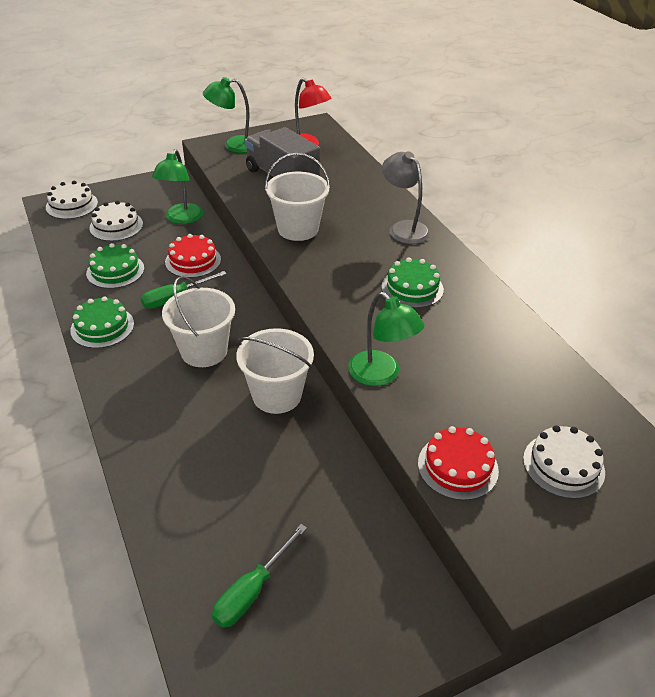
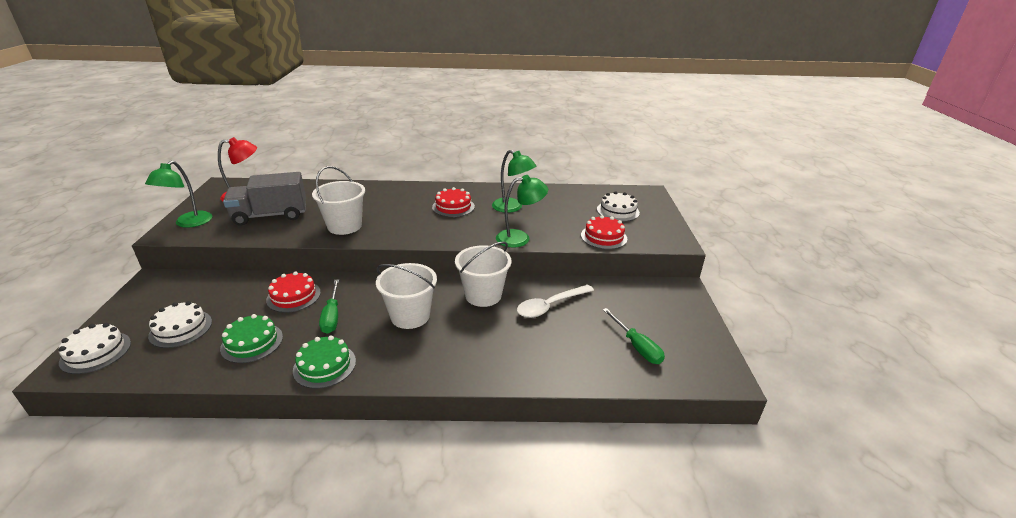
camera: 65 degrees left, 10 degrees down
green lamp [152,149,203,224] -> green lamp moved to [492,150,536,213]
grey lamp [382,151,430,244] -> none
green cake [382,258,444,308] -> red cake [432,187,475,217]
none -> white spoon [517,285,594,318]

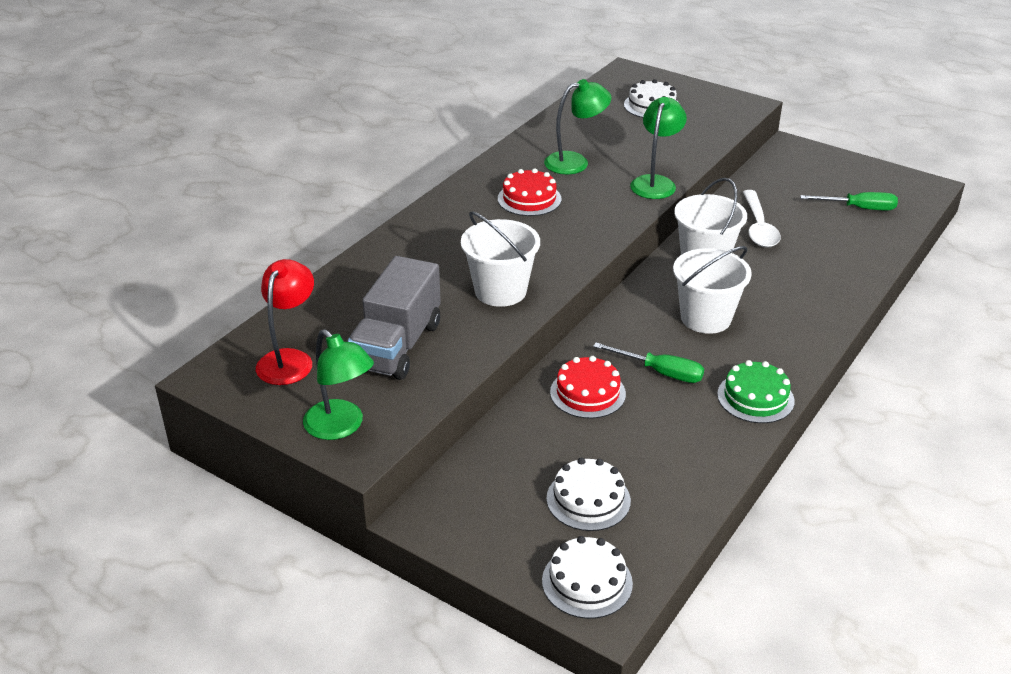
camera: 55 degrees left, 5 degrees up
green cake [220,314,283,363] -> none
red cake [581,215,627,249] -> none

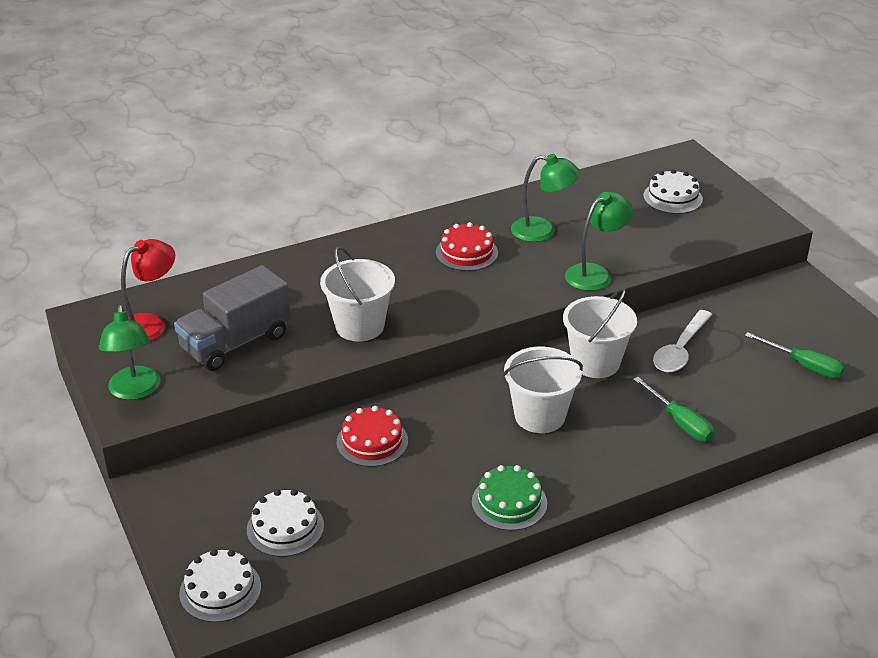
camera: 30 degrees right, 0 degrees up
green screwdriver [593,343,704,383] -> green screwdriver moved to [633,377,715,442]

